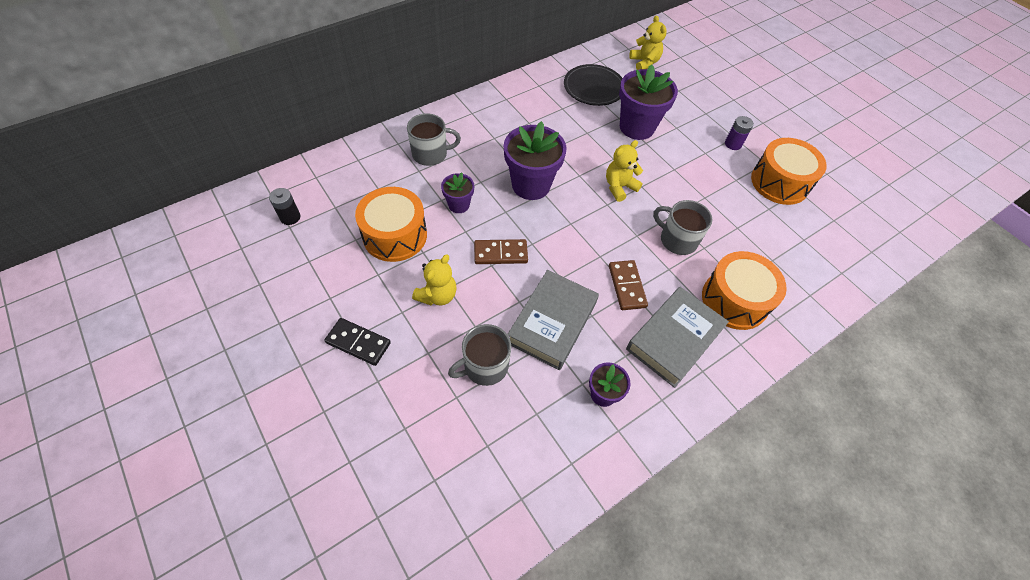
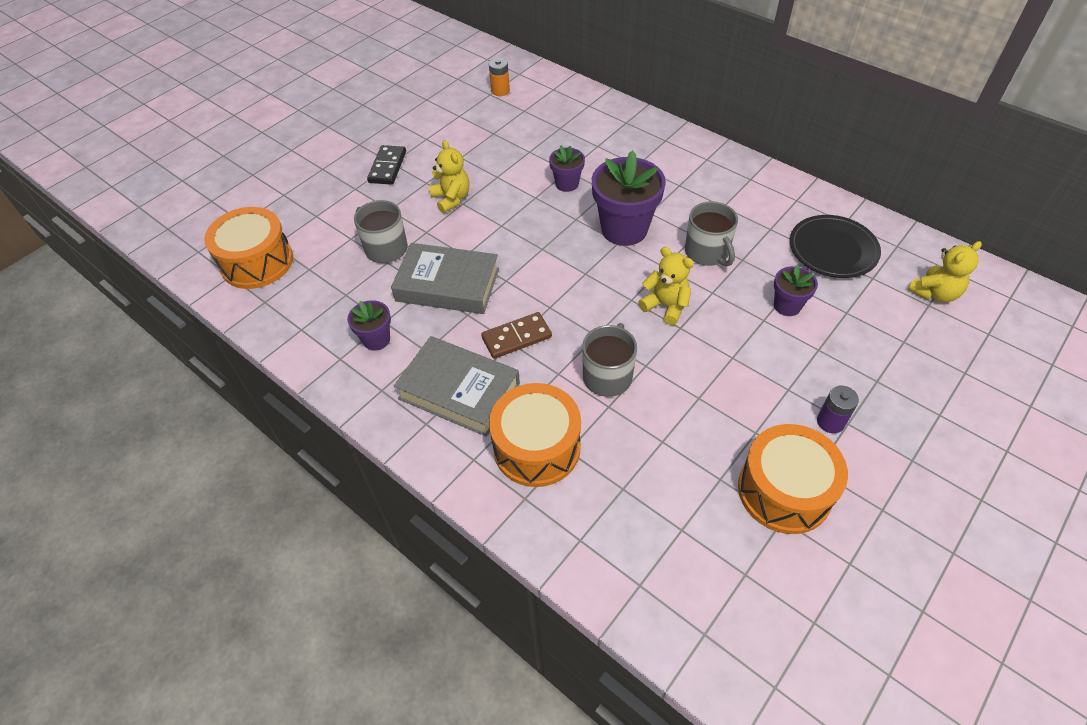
camera: 80 degrees right, 5 degrees down
black battery [269,188,300,225] -> orange battery [489,58,510,96]
orange drum [355,187,427,262] -> orange drum moved to [204,207,293,289]
grey mug [407,113,461,166] -> grey mug moved to [685,201,738,267]
yellow teddy bear [412,254,457,306] -> yellow teddy bear turned 135 degrees counterclockwise [429,140,469,213]
brown domino [474,239,528,264] -> none
purple flower pot [619,64,678,140] -> purple flower pot [774,265,818,316], size x0.53

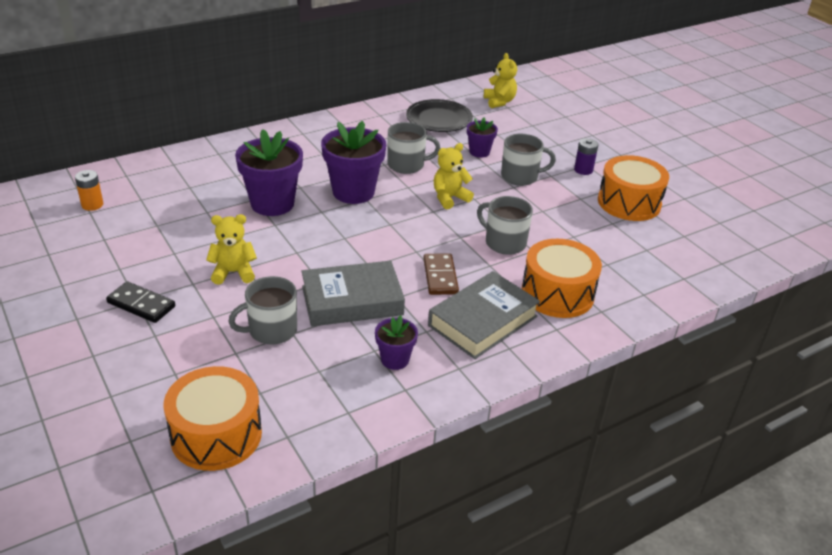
camera: 75 degrees left, 15 degrees down
grey book [391,243,499,314] -> grey book turned 45 degrees clockwise [301,261,405,326]
purple flower pot [549,146,585,192] -> purple flower pot [235,129,303,216], size x1.89
none -> grey mug [501,134,556,186]

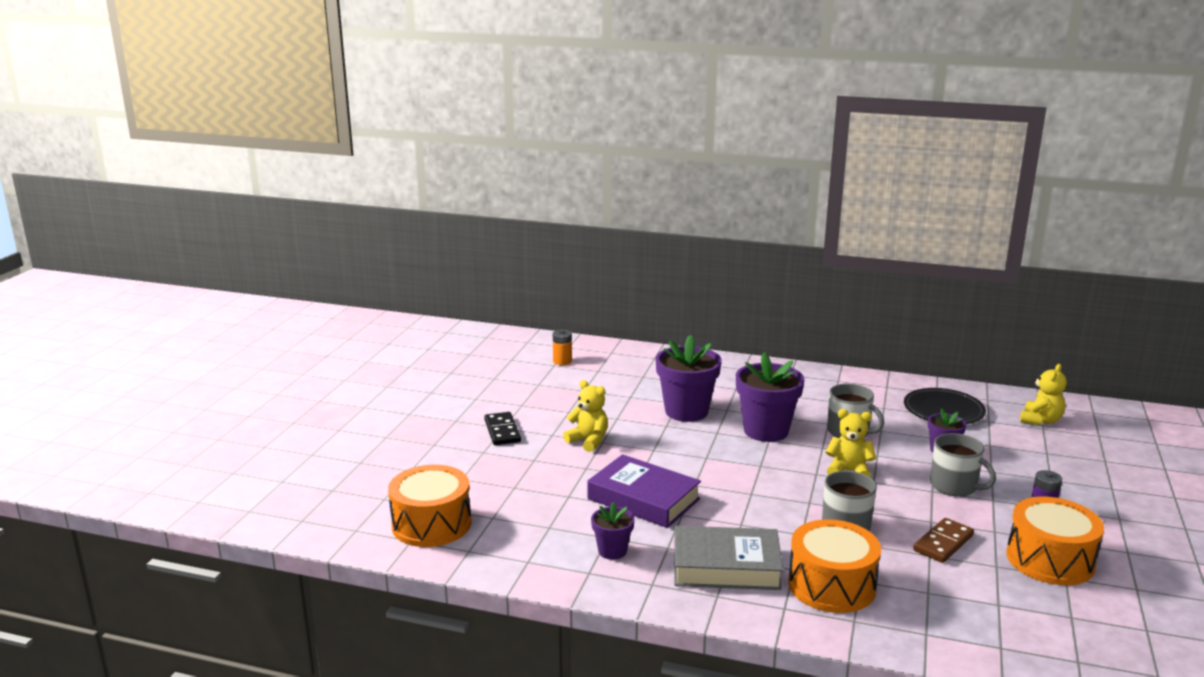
camera: 50 degrees right, 15 degrees down
grey mug [228,276,297,345] -> none
grey book [301,261,405,326] -> purple book [587,454,701,528]
brown domino [423,253,459,295] -> brown domino moved to [913,518,974,563]

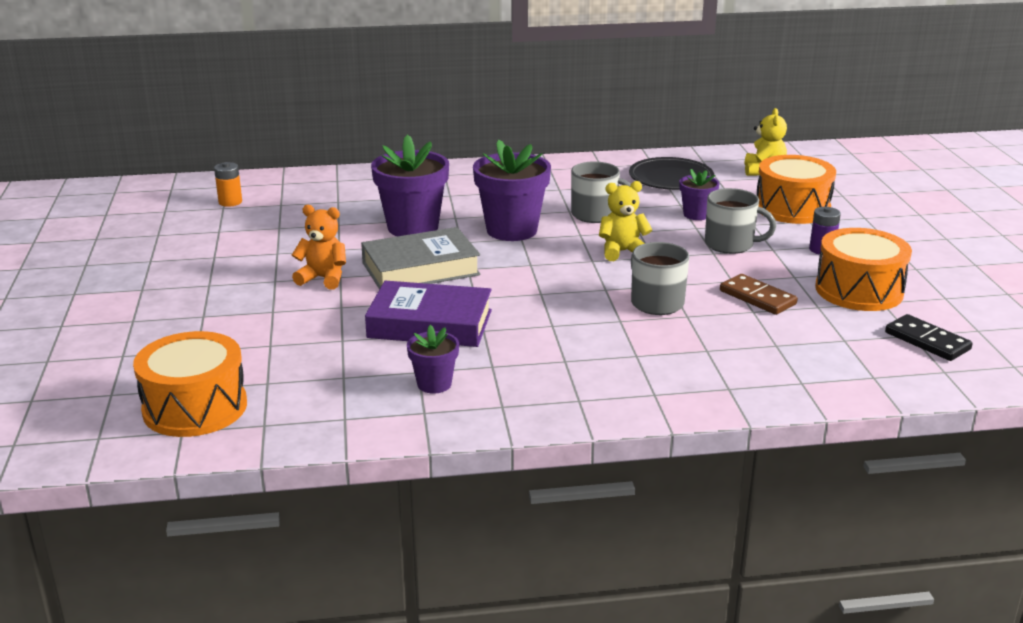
camera: 25 degrees left, 5 degrees up
black domino [484,412,521,445] -> black domino moved to [885,314,973,361]
yellow teddy bear [563,380,608,452] -> orange teddy bear [292,205,346,289]
grey book [674,526,783,590] -> grey book moved to [361,227,481,289]
orange drum [788,519,881,613] -> orange drum moved to [757,155,836,224]
brown domino [913,518,974,563] -> brown domino turned 60 degrees counterclockwise [720,274,798,315]

